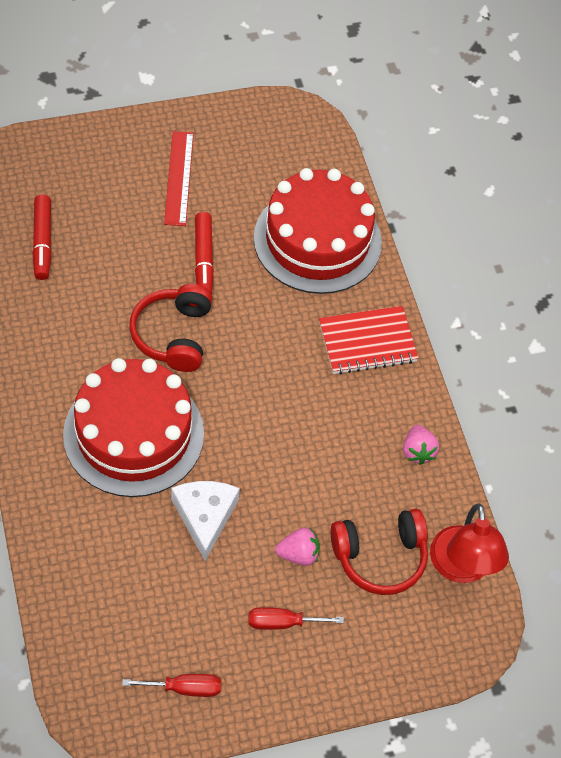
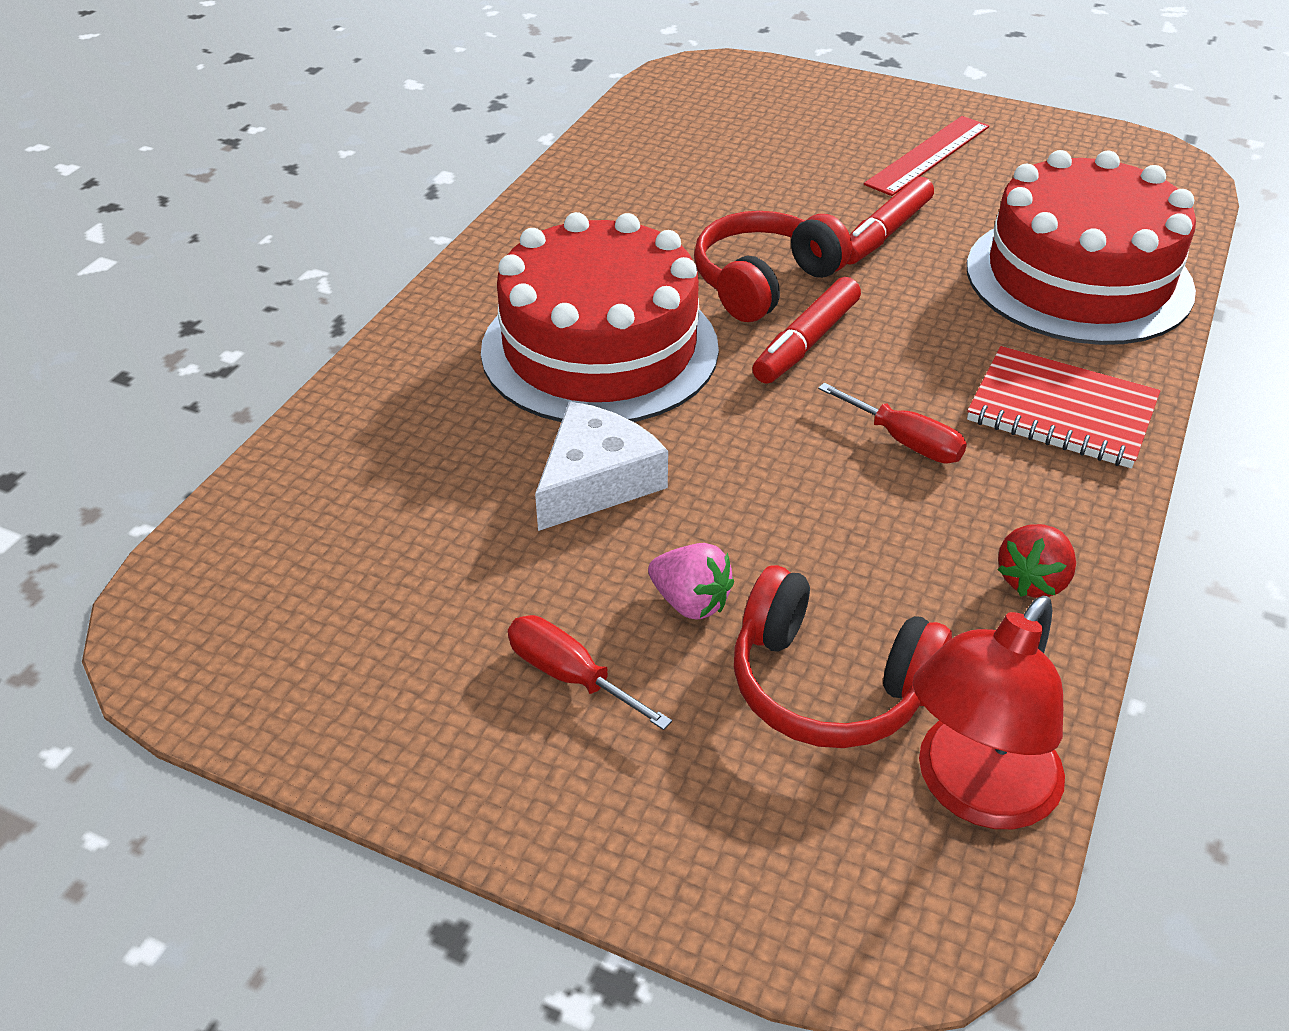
camera: 45 degrees right, 15 degrees down
red marker [32,194,52,280] -> red marker moved to [752,277,861,384]
red screwdriver [122,674,221,697] -> red screwdriver moved to [818,383,967,463]
pink strawberry [403,425,439,465] -> red strawberry [997,524,1076,598]

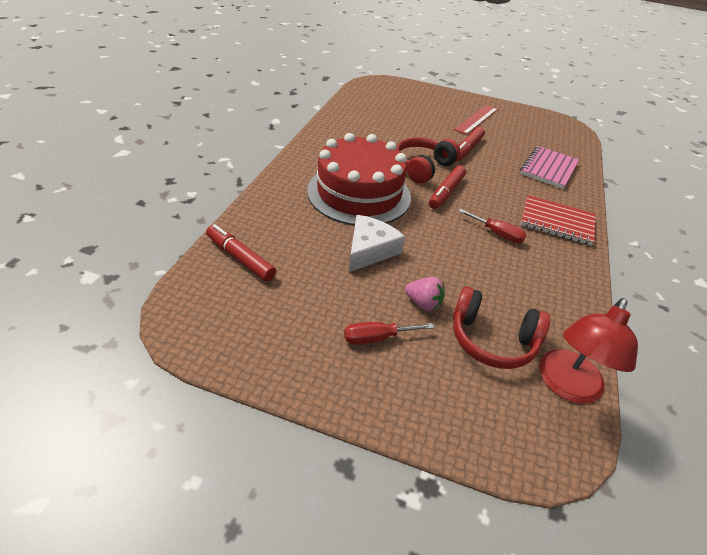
camera: 10 degrees left, 0 degrees up
red screwdriver [508,615,672,730] -> red screwdriver turned 45 degrees counterclockwise [344,322,434,345]
red cake [967,150,1196,345] -> pink notebook [520,146,579,189]
red strawberry [997,524,1076,598] -> none
none -> red marker [206,224,276,281]

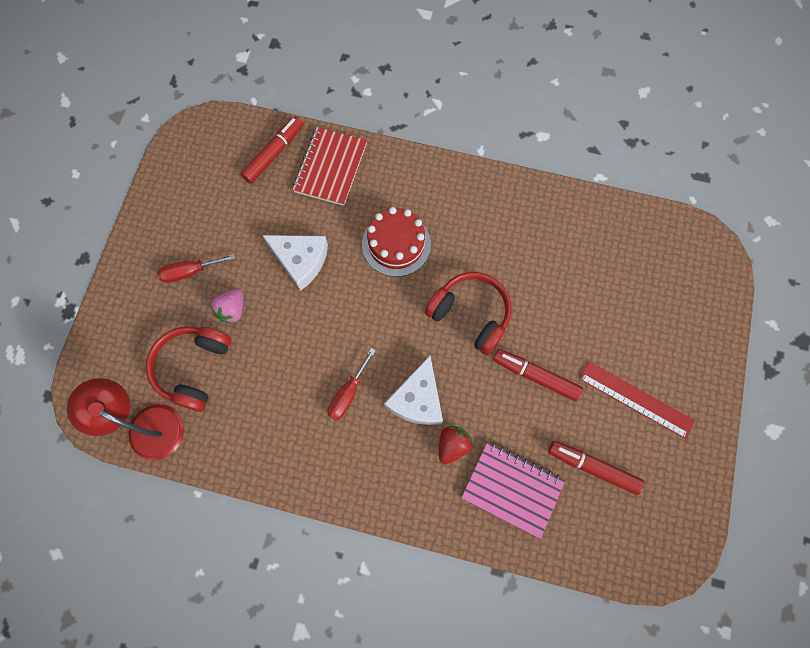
camera: 90 degrees right, 30 degrees up
red cake [307,133,411,225] -> red cake [362,207,431,277], size x0.59
red screwdriver [344,322,434,345] -> red screwdriver turned 90 degrees counterclockwise [158,254,235,283]
red marker [429,165,466,209] -> red marker moved to [548,441,644,495]
red notebook [521,195,596,246] -> red notebook moved to [292,127,367,206]
none -> white cheese [384,356,443,425]
none -> red strawberry [439,425,472,464]

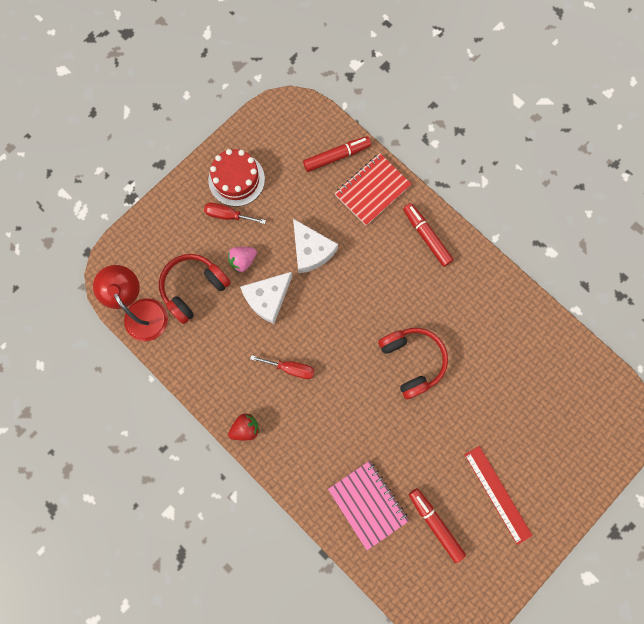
camera: 30 degrees right, 5 degrees up
red screwdriver [327,348,376,420] -> red screwdriver turned 135 degrees counterclockwise [250,355,315,379]
red cake [362,207,431,277] -> red cake moved to [208,149,265,207]
white cheese [384,356,443,425] -> white cheese moved to [240,272,292,324]
red strawberry [439,425,472,464] -> red strawberry moved to [228,414,259,440]
red marker [493,349,583,401] -> red marker moved to [403,203,454,267]

